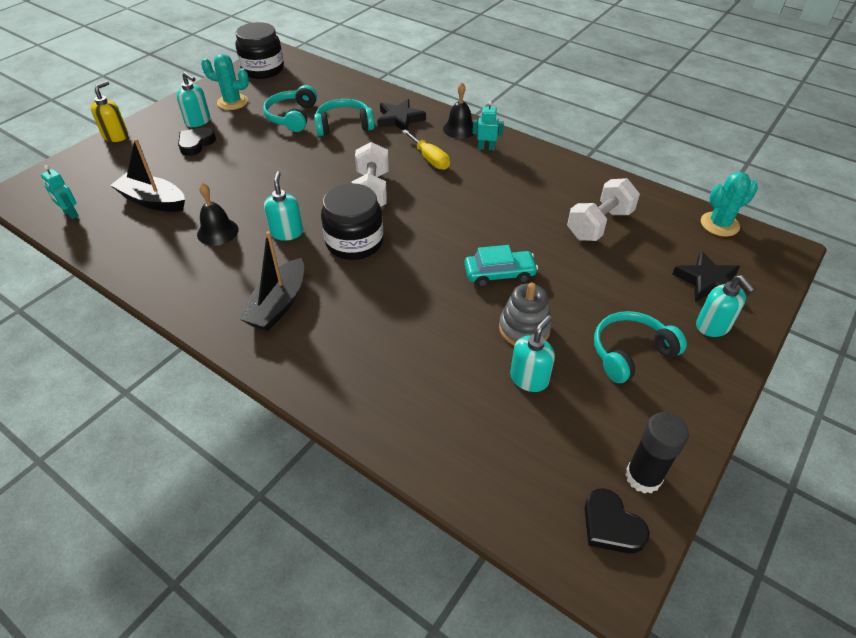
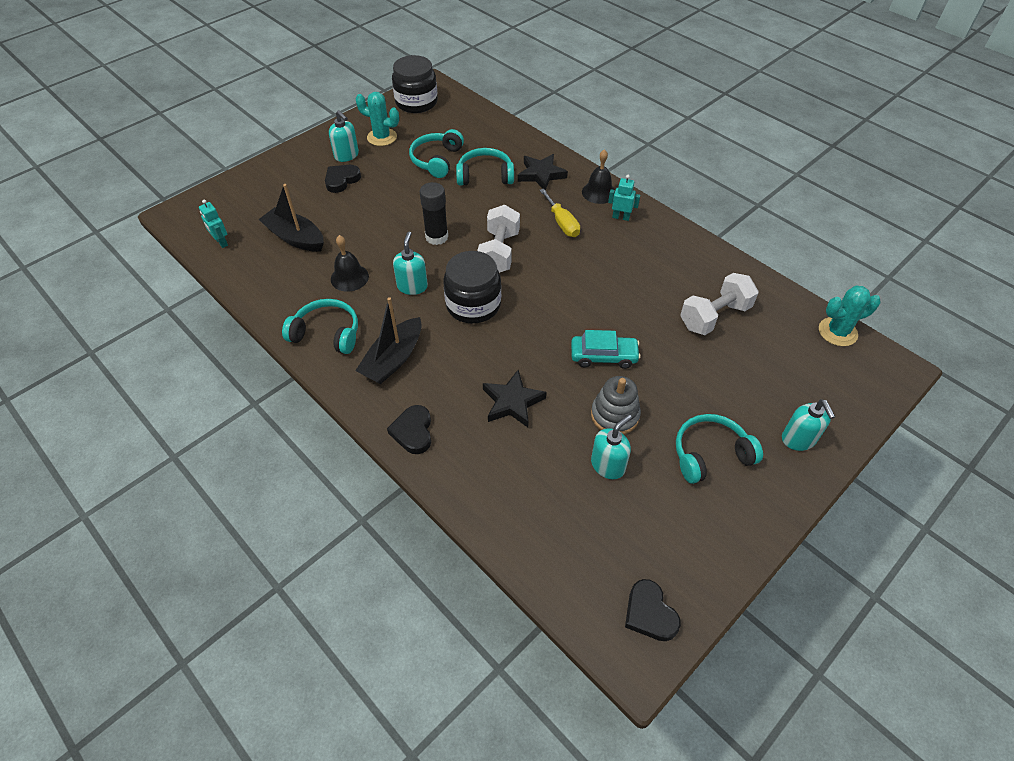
camera: 10 degrees right, 5 degrees up
yellow soap dispenser [91,81,128,142] -> none
black glue stick [625,412,689,494] -> black glue stick moved to [420,182,448,245]
black star [672,251,740,302] -> black star moved to [483,370,547,427]
none -> turquoise headphones [282,299,358,354]
none -> black heart [387,405,431,454]

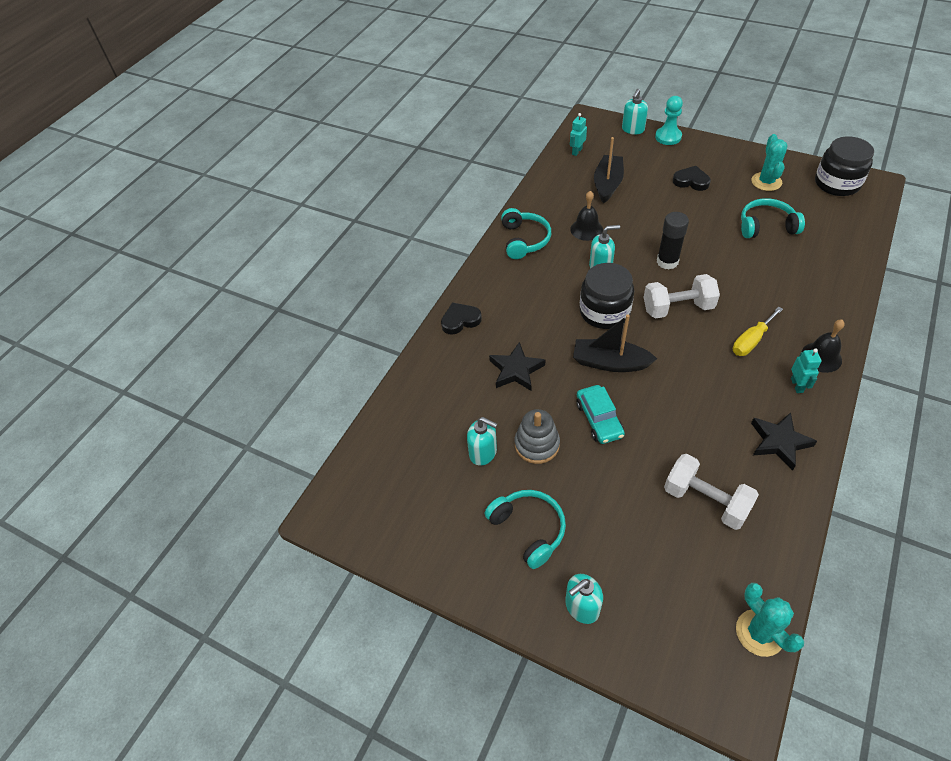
camera: 75 degrees right, 0 degrees up
turquoise soap dispenser [329,110,359,162] -> turquoise soap dispenser moved to [622,89,648,135]
black boat [355,297,422,384] -> black boat moved to [573,314,657,372]
turquoise headphones [456,148,514,186] -> none
black star [518,154,568,190] -> black star moved to [751,412,817,471]
black heart [625,579,681,641] -> none
none -> turquoise pawn [655,96,683,145]

